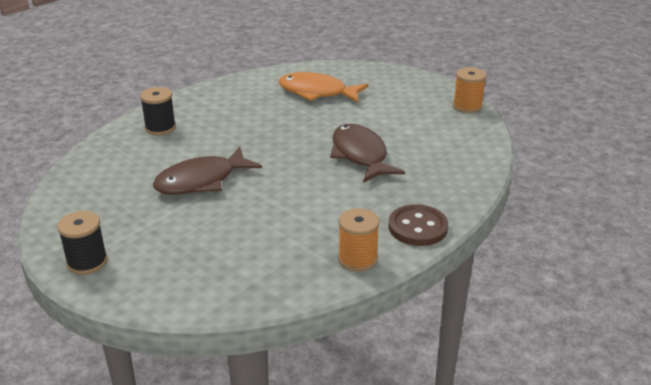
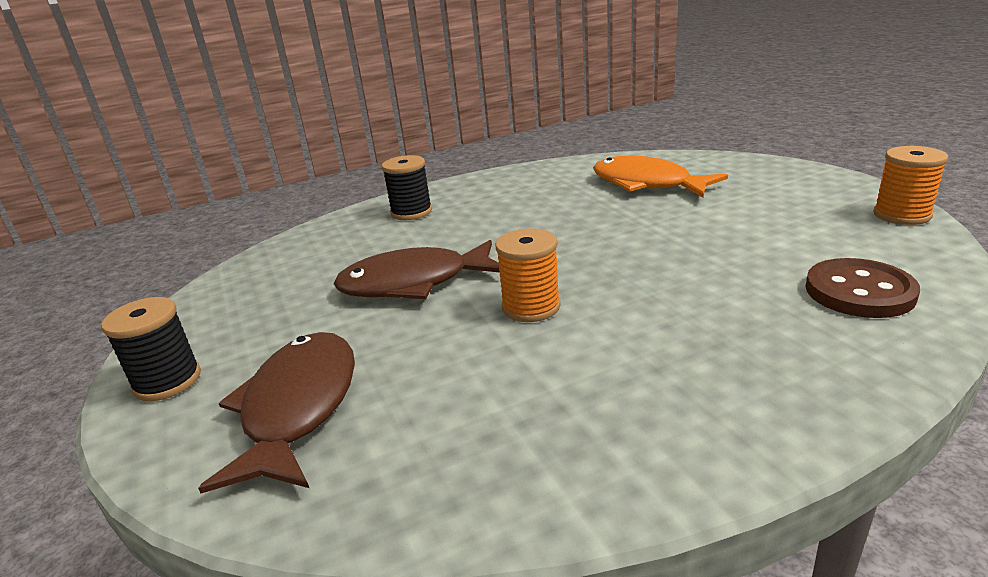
camera: 25 degrees right, 5 degrees down
brown fish [330,124,405,183] -> brown fish moved to [198,332,355,493]
orange spool [338,208,380,272] -> orange spool moved to [496,228,561,322]
brown button [388,204,448,246] -> brown button moved to [805,258,920,318]

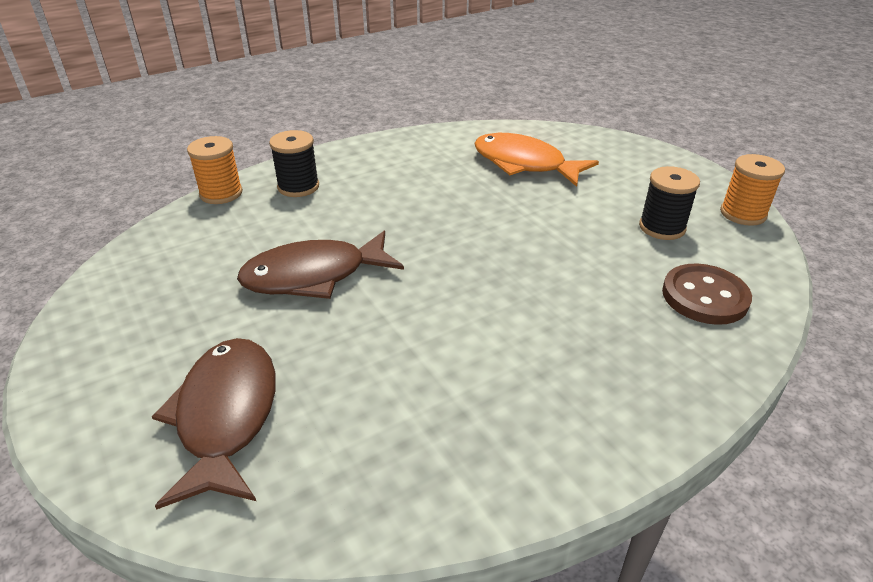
camera: 10 degrees left, 10 degrees up
black spool [101,297,201,401] -> black spool moved to [639,166,700,240]
orange spool [496,228,561,322] -> orange spool moved to [187,136,243,204]

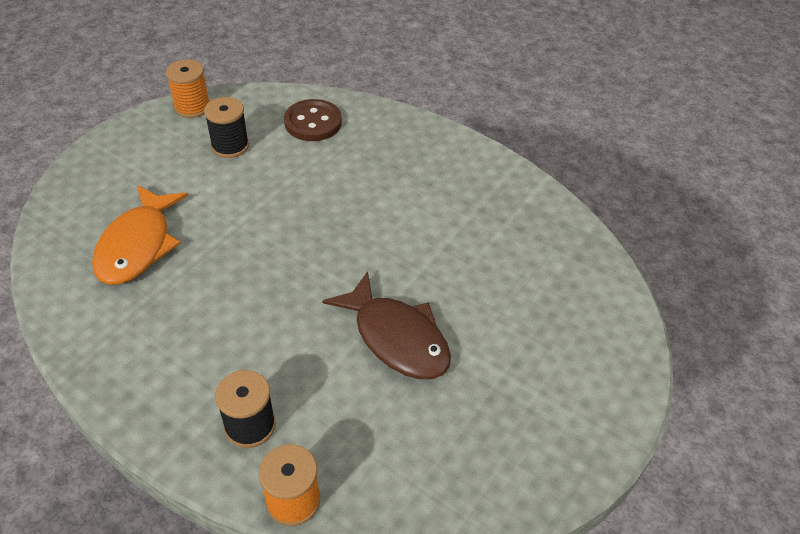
camera: 115 degrees left, 10 degrees up
brown fish [152,338,276,509] -> none

